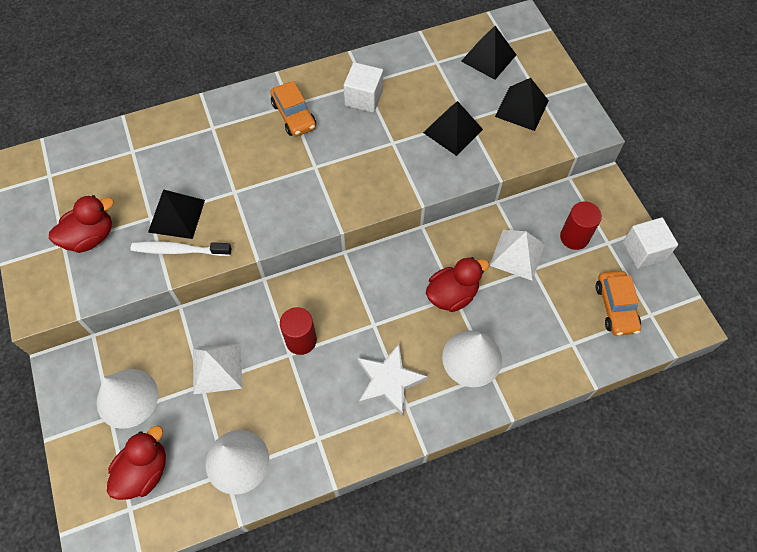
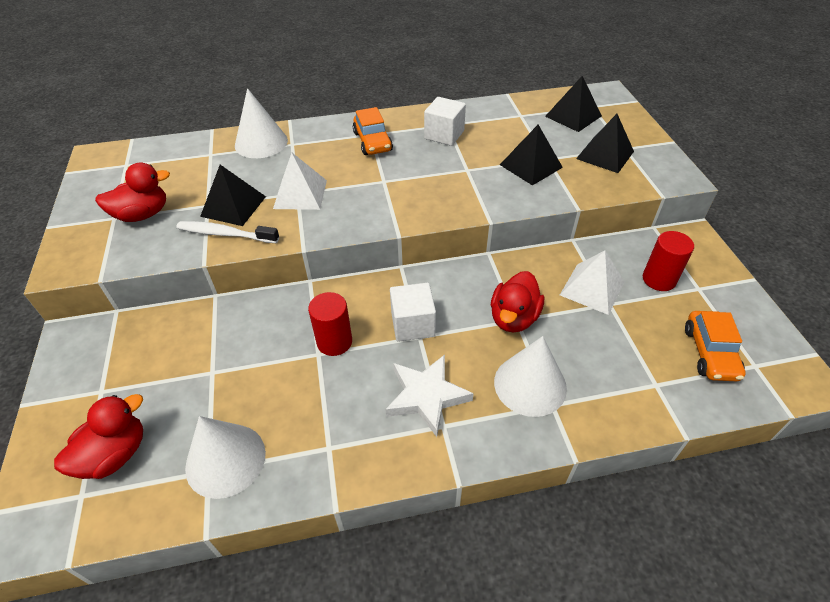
camera: 10 degrees right, 15 degrees down
white cone [96,369,158,429] -> white cone moved to [235,88,288,158]
white pyramid [193,343,242,394] -> white pyramid moved to [273,153,327,210]
red duck [426,257,489,312] -> red duck turned 135 degrees clockwise [491,271,544,333]
white cube [623,217,678,269] -> white cube moved to [390,283,436,342]

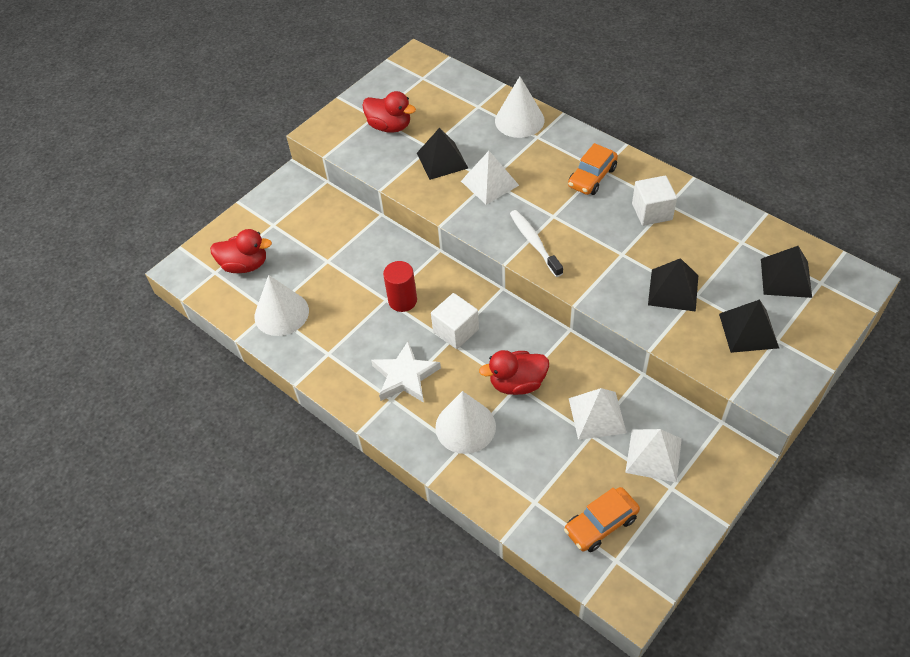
camera: 55 degrees right, 5 degrees up
white toothbrush [176,221,279,243] -> white toothbrush moved to [510,210,563,277]
red cylinder [643,231,694,291] -> white pyramid [625,429,682,483]

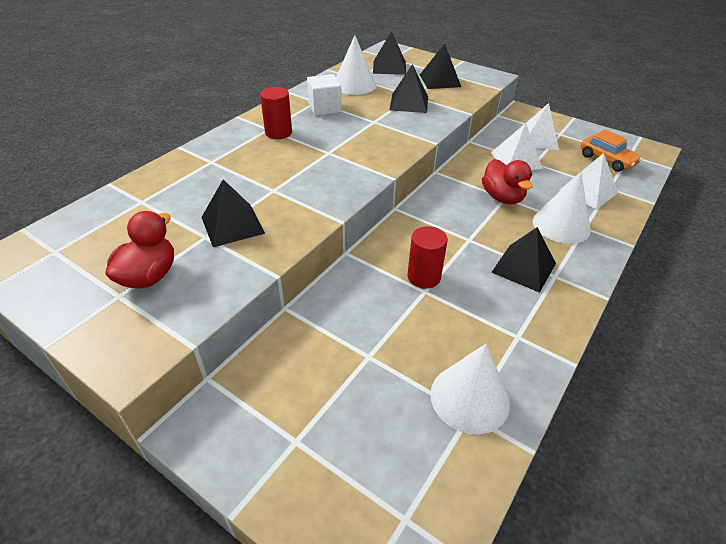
camera: 100 degrees left, 10 degrees down
red duck [210,229,272,273] -> none
white star [371,341,441,403] -> black pyramid [491,227,556,293]
white cube [431,293,479,349] -> none
white pyramid [461,151,519,205] -> white pyramid moved to [559,153,618,209]
white cone [495,76,545,138] -> white cone moved to [336,35,376,95]
white toothbrush [510,210,563,277] -> none
orange car [568,143,618,195] -> red cylinder [260,87,292,139]

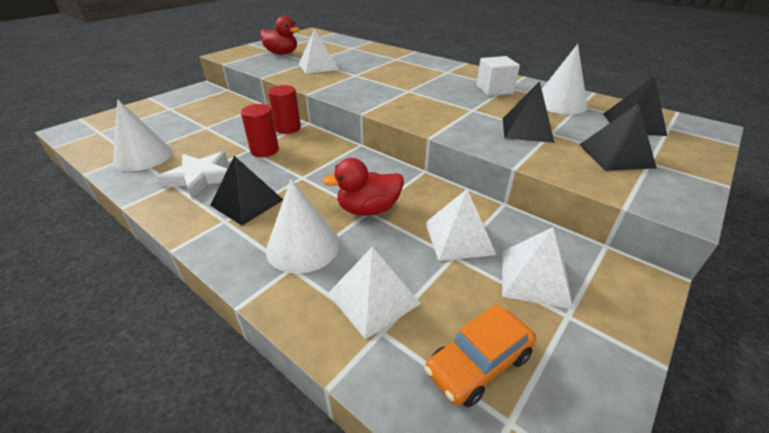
camera: 95 degrees right, 5 degrees down
black pyramid [202,179,265,247] -> white pyramid [299,29,339,74]
red cylinder [260,87,292,139] -> red cylinder moved to [268,85,301,134]
none -> white star [157,151,228,199]

